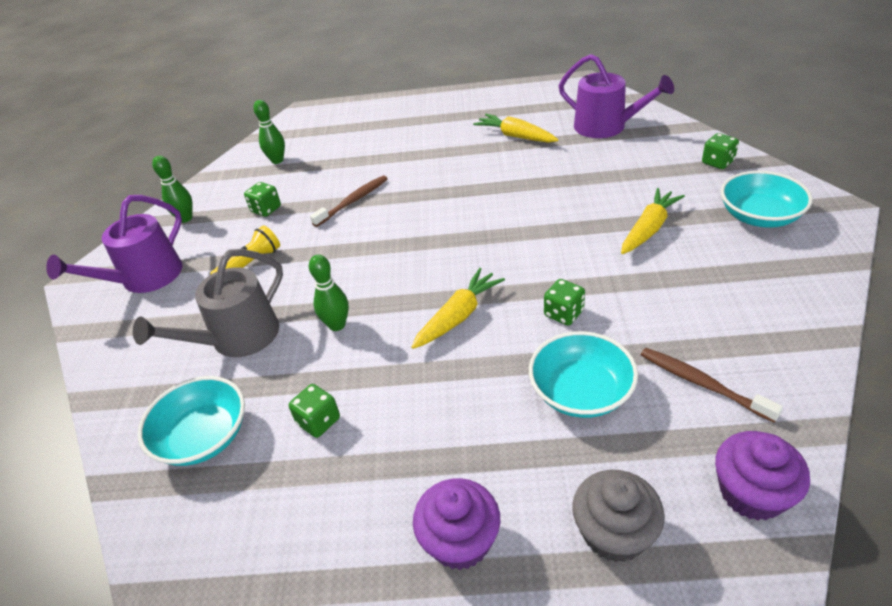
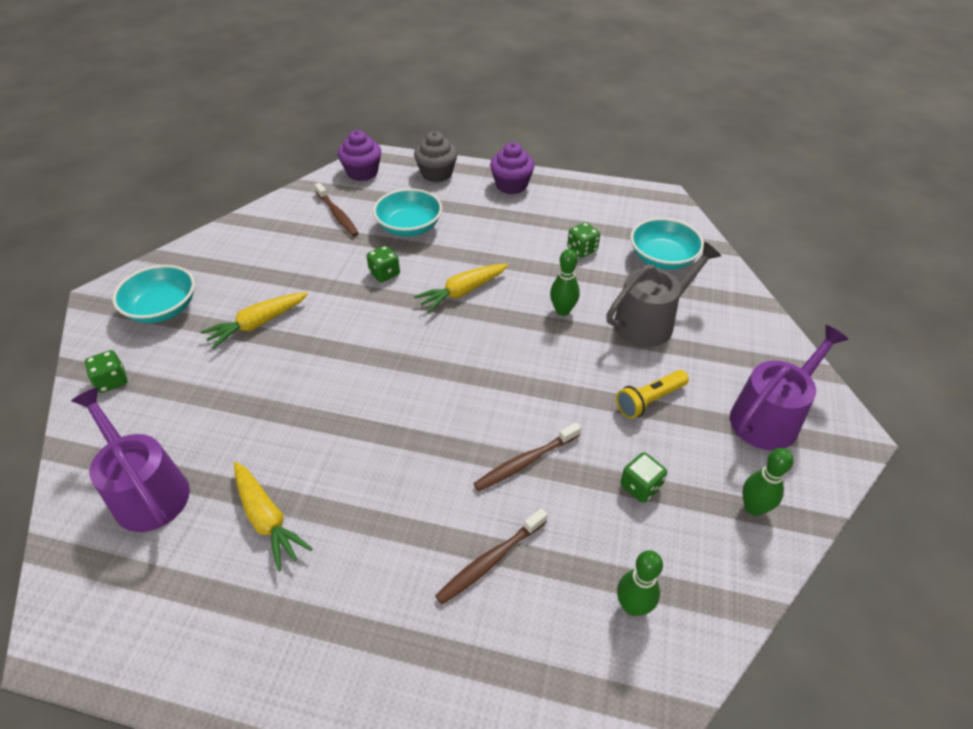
camera: 170 degrees left, 5 degrees up
none -> brown toothbrush [435,508,548,604]

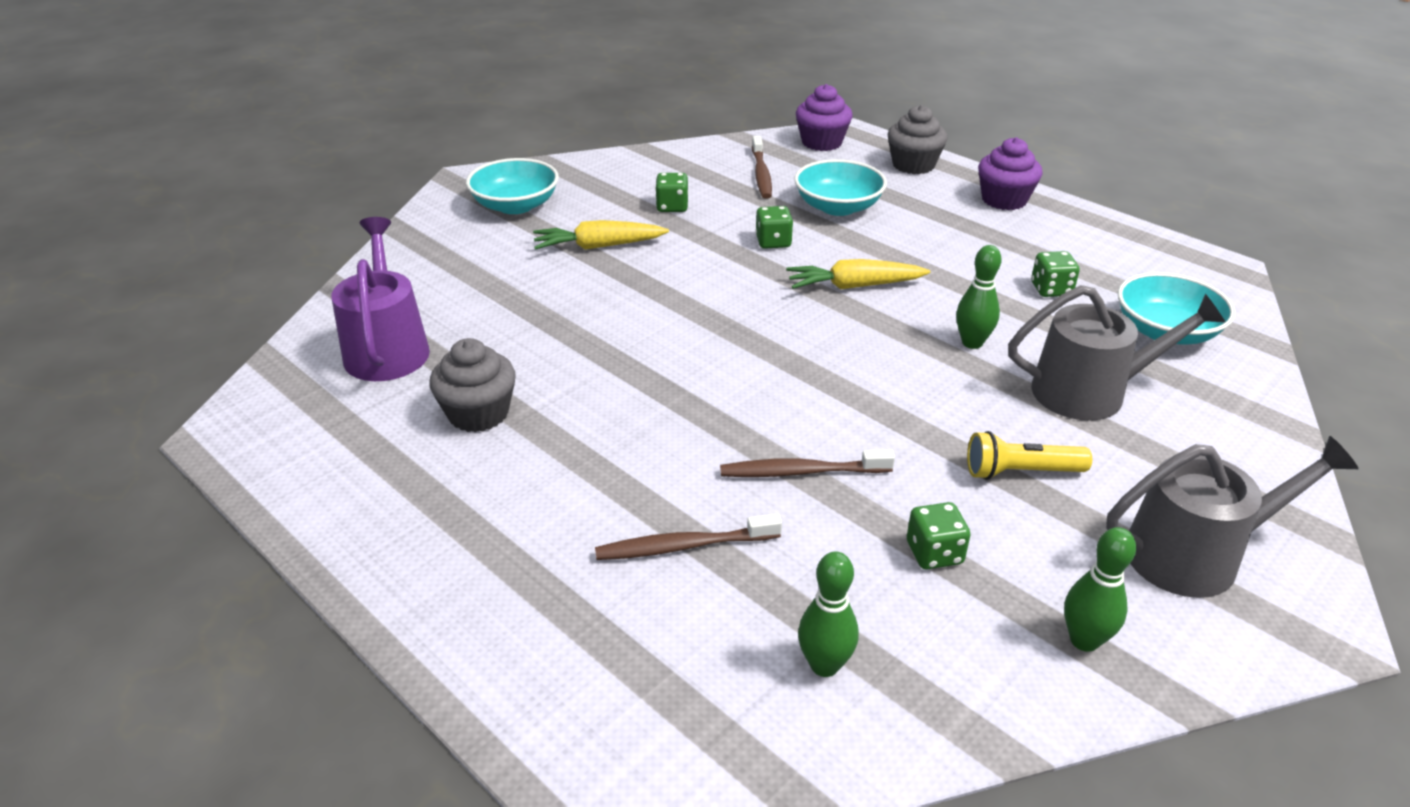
camera: 30 degrees right, 10 degrees down
green dice [85,350,127,393] -> green dice moved to [655,173,688,212]
yellow carrot [234,462,313,571] -> grey cupcake [430,338,516,432]
purple watering can [730,325,848,450] -> grey watering can [1106,436,1359,598]

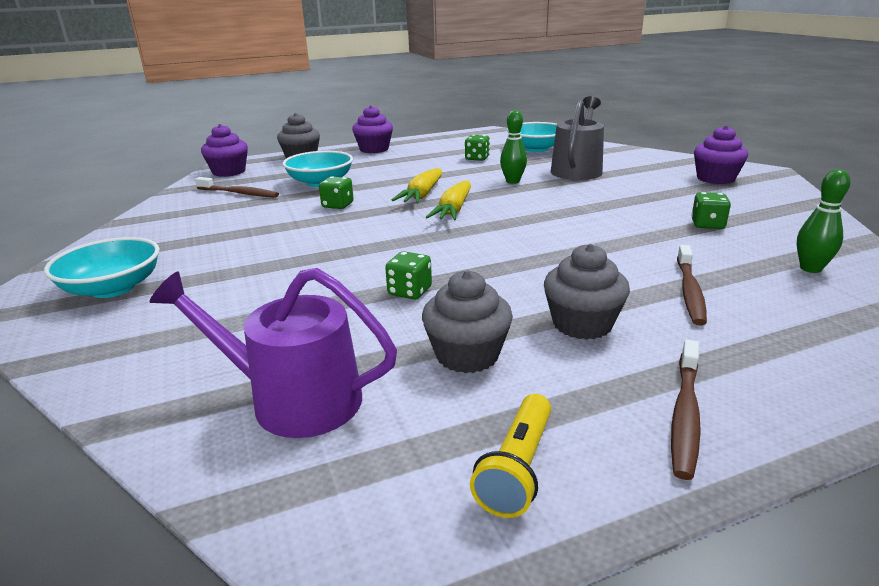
camera: 65 degrees left, 10 degrees down
yellow carrot [533,220,669,250] -> yellow carrot moved to [426,181,471,220]
green dice [655,173,688,212] -> green dice moved to [385,251,432,300]
brown toothbrush [720,449,895,477] -> brown toothbrush moved to [671,340,701,480]
yellow flashlight [967,431,1092,480] -> yellow flashlight moved to [470,394,551,518]
green bowling pin [1064,527,1136,652] -> none
grey watering can [1106,436,1359,598] -> purple cupcake [694,125,748,184]
none -> grey cupcake [544,244,630,340]

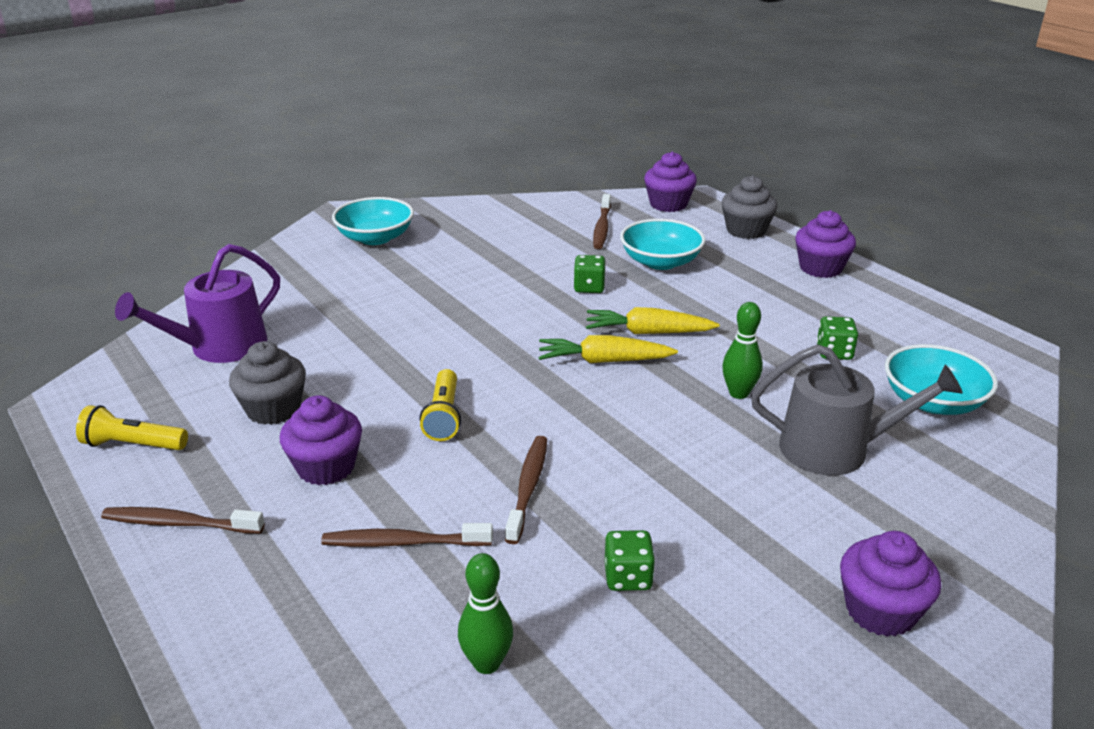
camera: 75 degrees right, 5 degrees up
purple watering can [150,268,397,438] -> purple watering can turned 135 degrees counterclockwise [115,244,280,363]
green dice [385,251,432,300] -> none
grey cupcake [544,244,630,340] -> purple cupcake [280,395,362,485]
none -> yellow flashlight [420,369,461,441]
none -> brown toothbrush [505,436,547,544]

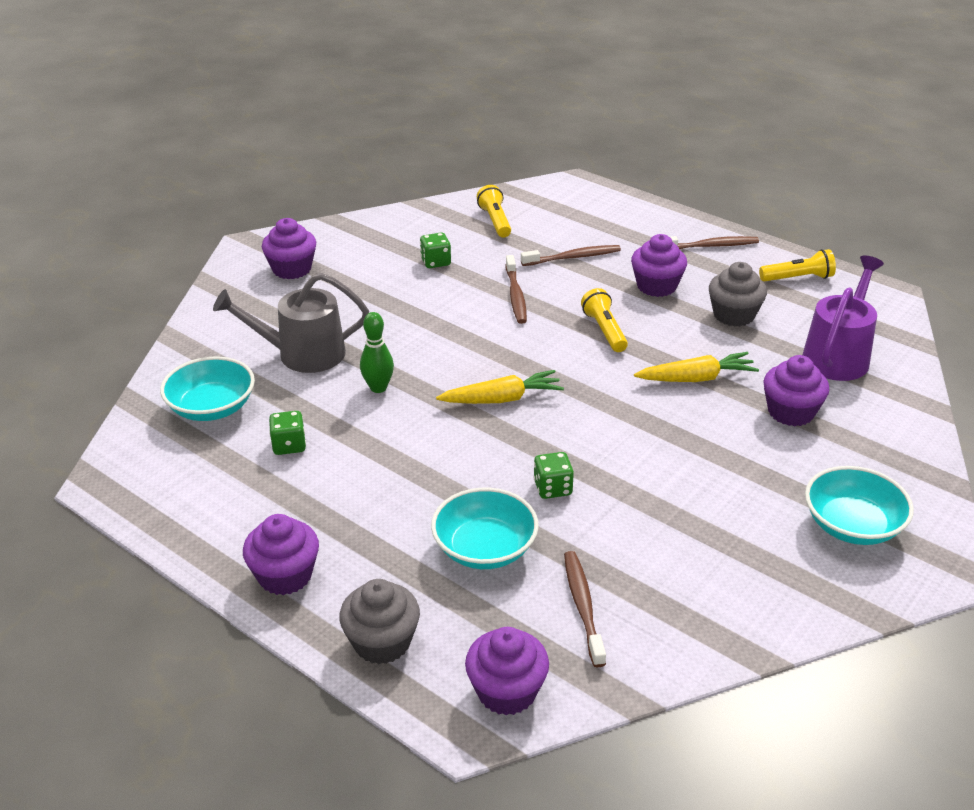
camera: 165 degrees right, 5 degrees up
green bowling pin [458,553,513,674] -> yellow flashlight [477,185,511,238]
yellow carrot [586,307,719,334] -> yellow carrot moved to [634,352,759,382]
none -> purple cupcake [763,355,830,426]

